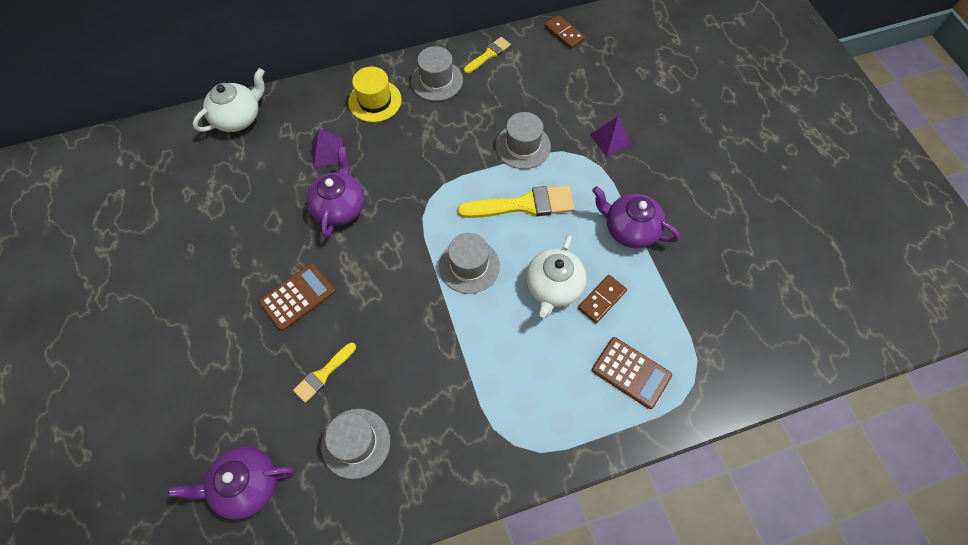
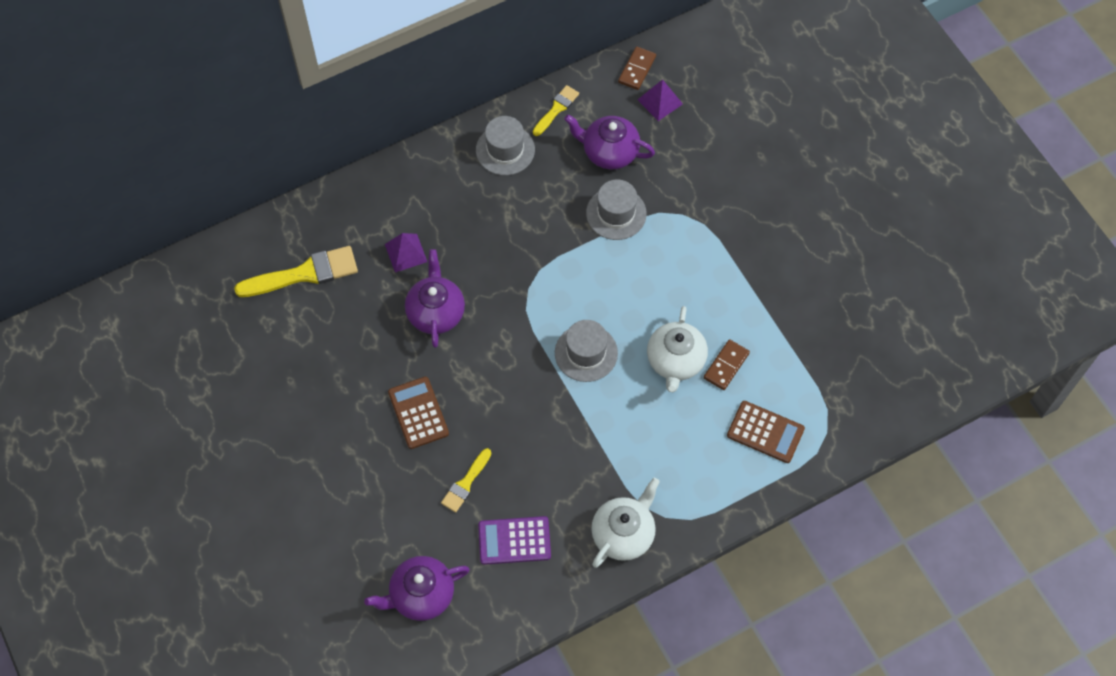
camera: 10 degrees left, 0 degrees up
white teapot [193,68,265,132] -> white teapot moved to [591,478,660,568]
brown calculator [259,264,335,331] -> brown calculator turned 60 degrees counterclockwise [388,377,449,449]
grey hat [321,409,390,479] -> purple calculator [478,516,551,565]
yellow hat [348,67,402,122] -> none
yellow brush [458,185,574,218] -> yellow brush moved to [234,246,358,297]
brown domino [544,15,585,49] -> brown domino turned 75 degrees clockwise [618,46,656,90]
purple pyramid [590,116,632,157] -> purple pyramid moved to [638,79,683,121]
purple teapot [592,186,680,249] -> purple teapot moved to [564,115,655,169]

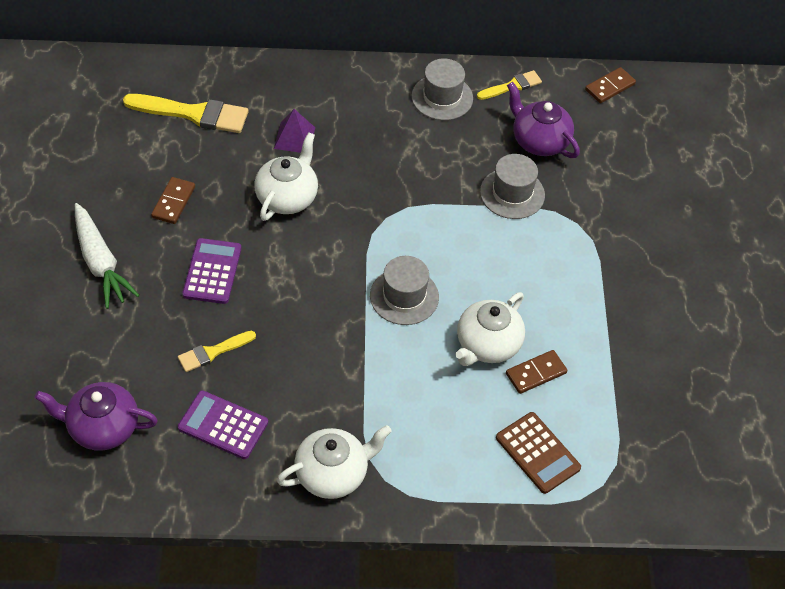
camera: 25 degrees right, 10 degrees down
brown calculator [388,377,449,449] -> purple calculator [182,238,242,304]
purple teapot [405,249,465,348] -> white teapot [254,132,318,221]
purple pyramid [638,79,683,121] -> none
none -> white carrot [75,203,140,309]
none -> brown domino [151,177,195,224]

